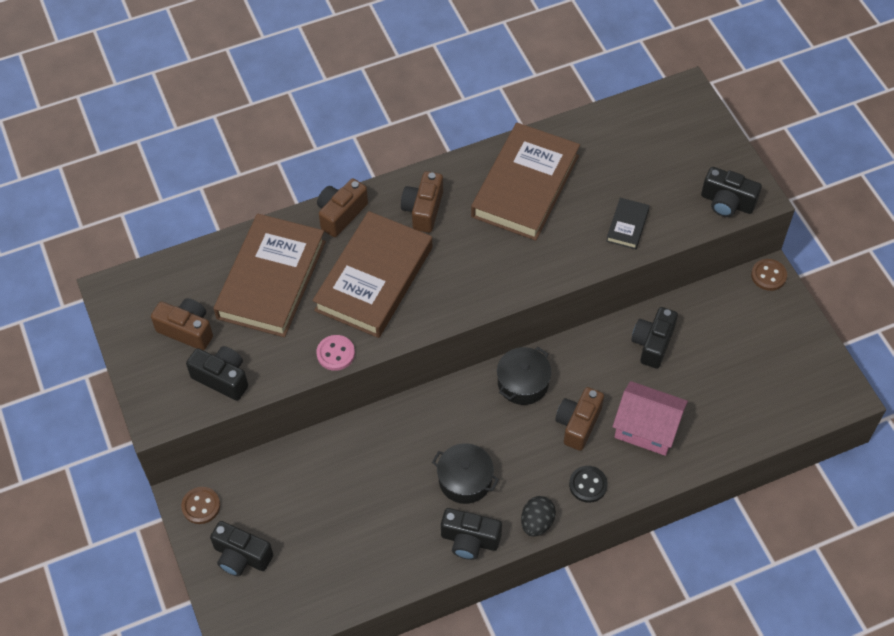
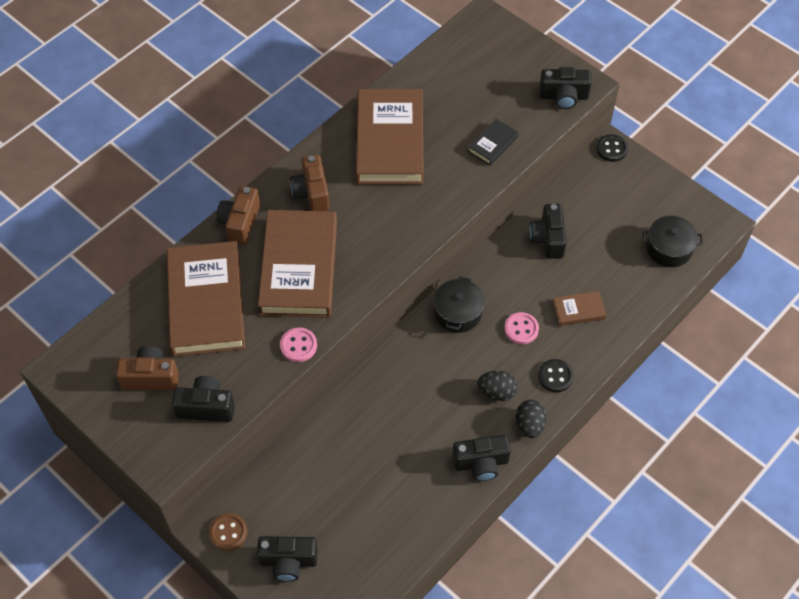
camera: 25 degrees left, 0 degrees up
black pot [432,443,499,504] -> black pot moved to [643,216,703,267]
brown camera [555,387,604,451] -> pink button [504,312,539,344]
black book [606,198,650,249] -> black book turned 45 degrees clockwise [468,119,518,166]
pink house [613,381,688,456] -> brown book [553,291,606,326]
brown button [751,259,787,291] -> black button [596,134,628,162]
none -> black egg [478,371,518,401]

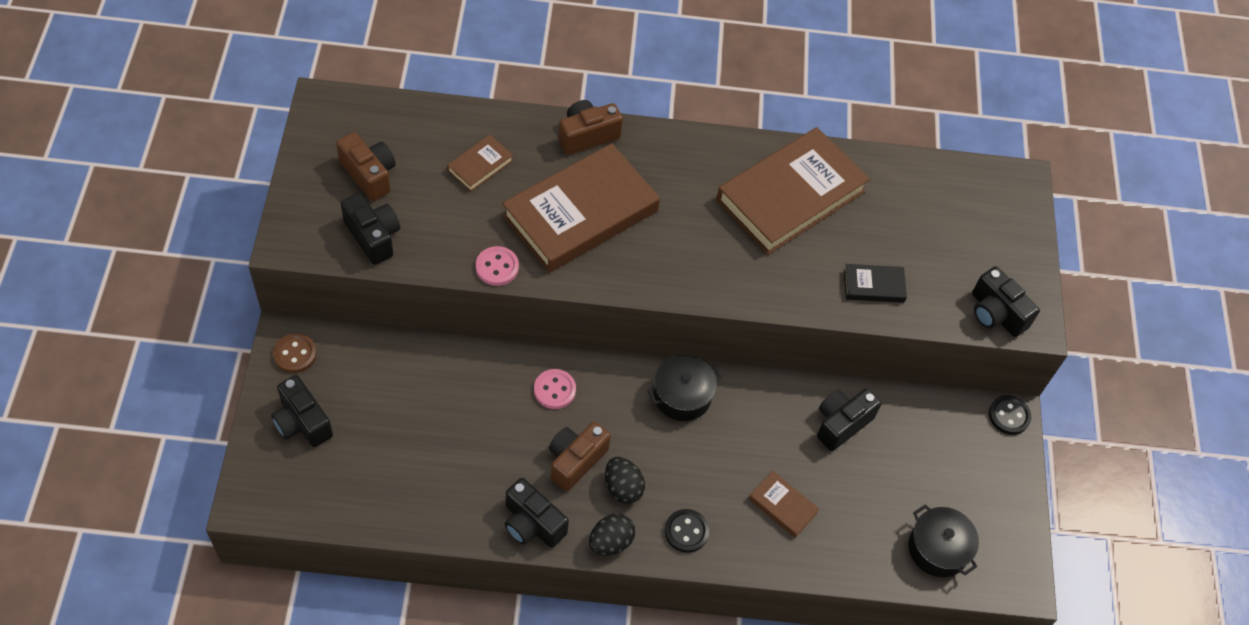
camera: 45 degrees right, 0 degrees up
brown book [167,241,245,357] -> brown book [447,135,513,192], size x0.43
brown camera [290,155,330,211] -> brown camera moved to [549,422,611,491]
pink button [504,312,539,344] -> pink button moved to [534,369,576,409]

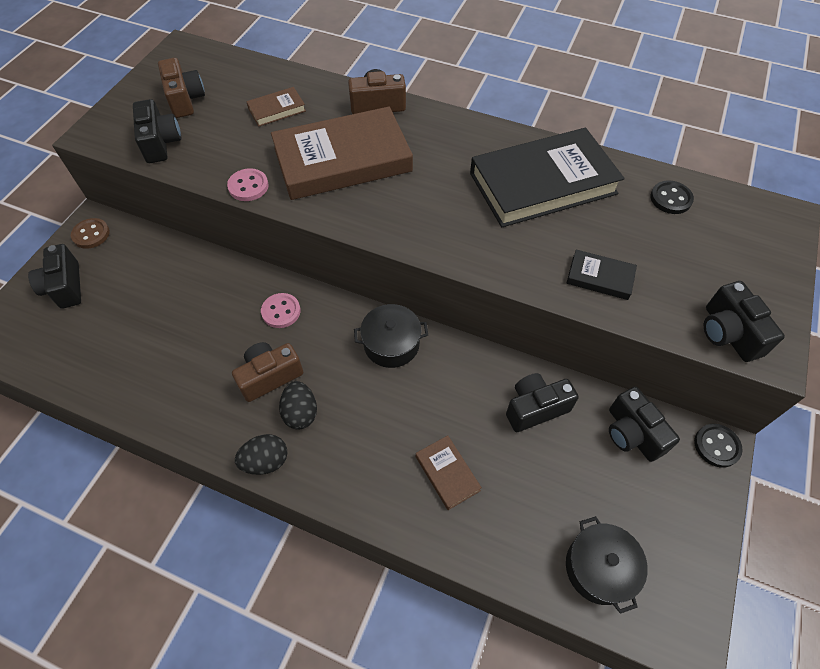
camera: 25 degrees right, 0 degrees up
black camera [505,478,569,548] -> black camera moved to [609,387,680,462]
black button [665,509,709,553] -> black button moved to [650,181,694,214]
brown book [716,127,870,255] -> black book [470,128,625,227]

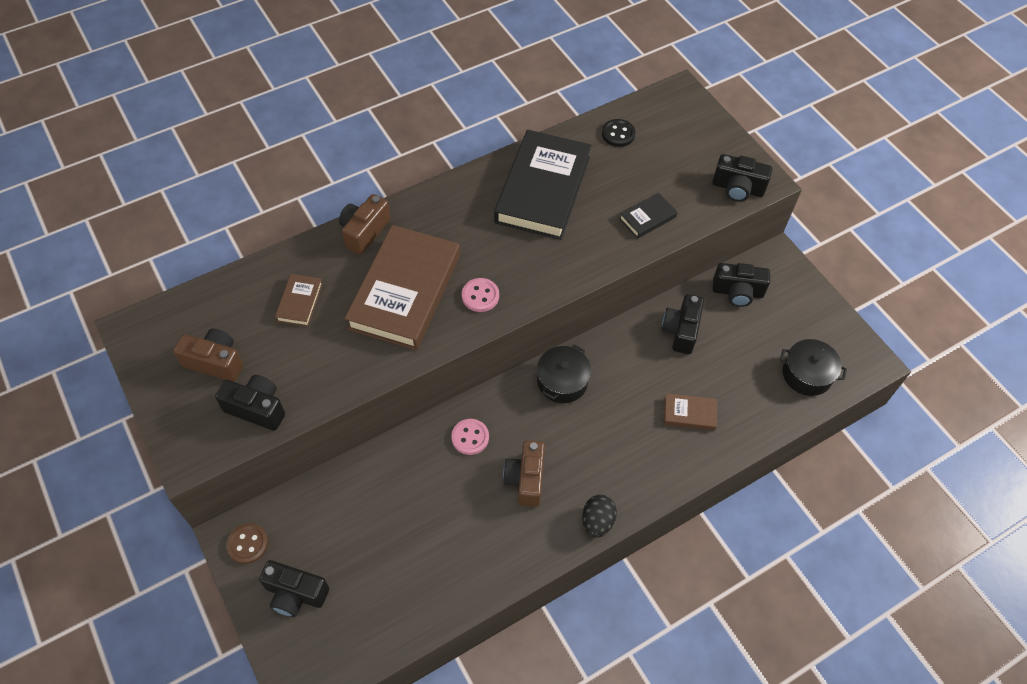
camera: 55 degrees left, 0 degrees up
pink button [227,168,269,201] -> pink button moved to [462,278,499,312]
black egg [279,381,317,430] -> none
black button [694,424,743,468] -> none

